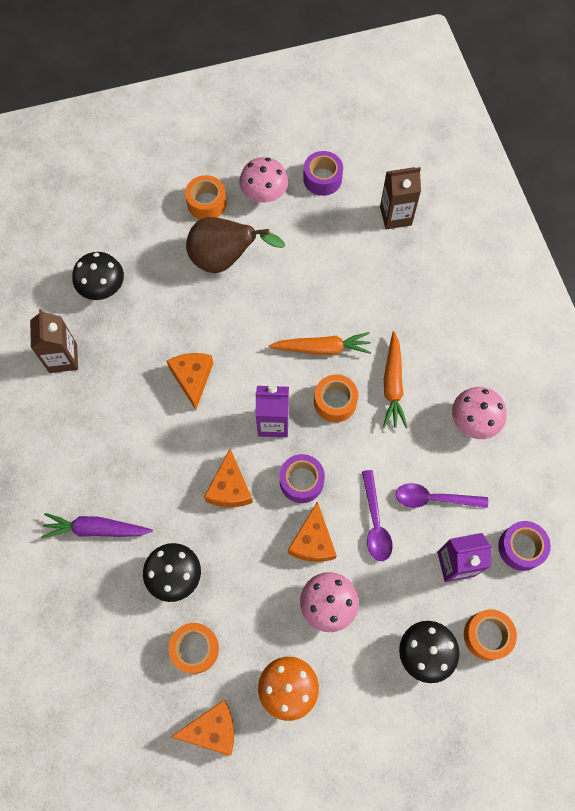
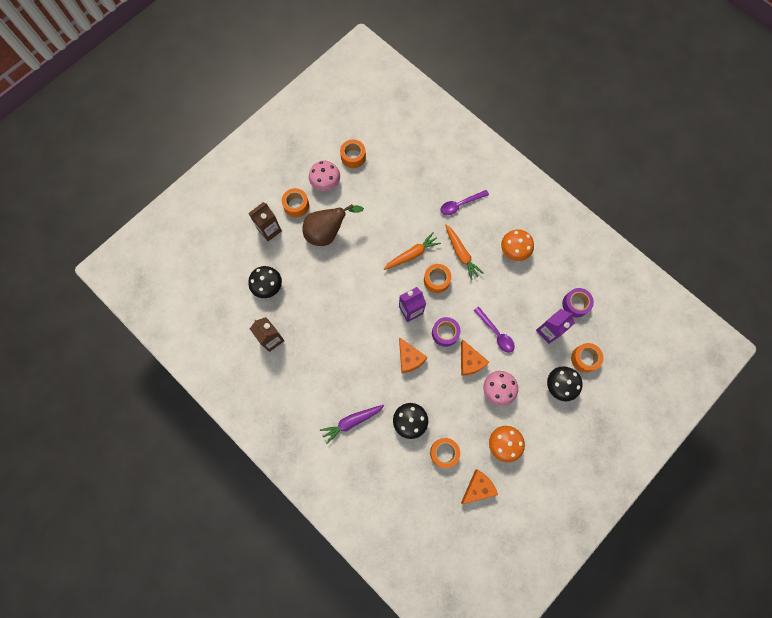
camera: 30 degrees left, 5 degrees up
orange cheese [167,353,213,410] -> none
purple tape [303,151,343,196] -> orange tape [340,139,366,168]
brown carton [380,167,421,229] -> brown carton moved to [248,202,282,241]
purple spoon [396,483,488,508] -> purple spoon moved to [440,190,489,215]
pink mushroom [452,387,507,439] -> orange mushroom [501,229,534,261]

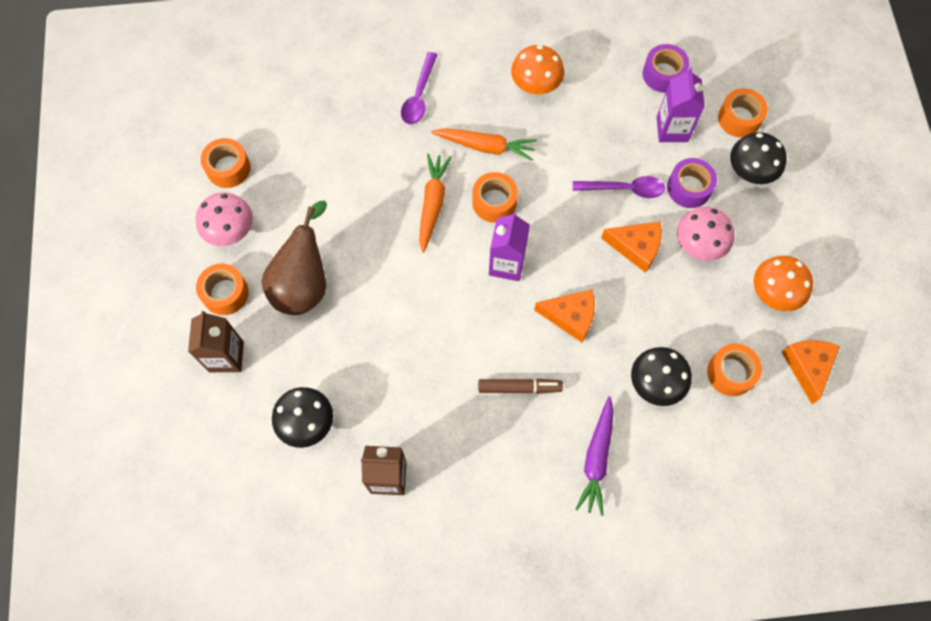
camera: 50 degrees left, 5 degrees down
purple tape [432,317,460,347] -> purple tape moved to [667,158,717,208]
none -> brown marker [478,379,563,394]

